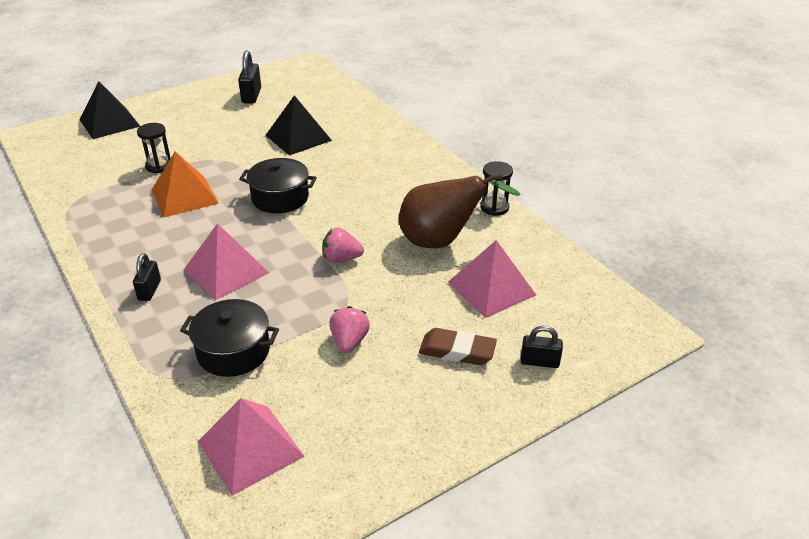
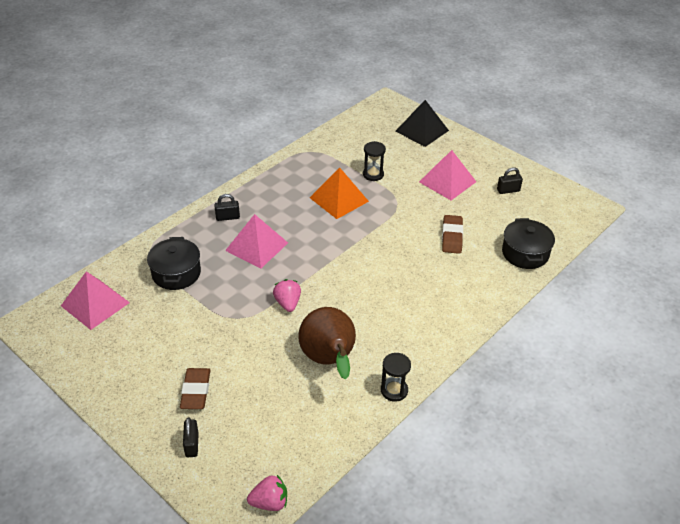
camera: 75 degrees right, 5 degrees up
black padlock [238,51,261,103] -> black padlock [497,167,523,194], size x0.67
black pot [239,158,317,213] -> black pot moved to [502,218,555,269]
black pyramid [265,95,332,156] -> brown eraser [442,215,463,254]
pink strawberry [330,306,370,353] -> pink strawberry moved to [247,475,287,511]
pink pyramid [448,240,536,318] -> pink pyramid moved to [419,150,476,200]

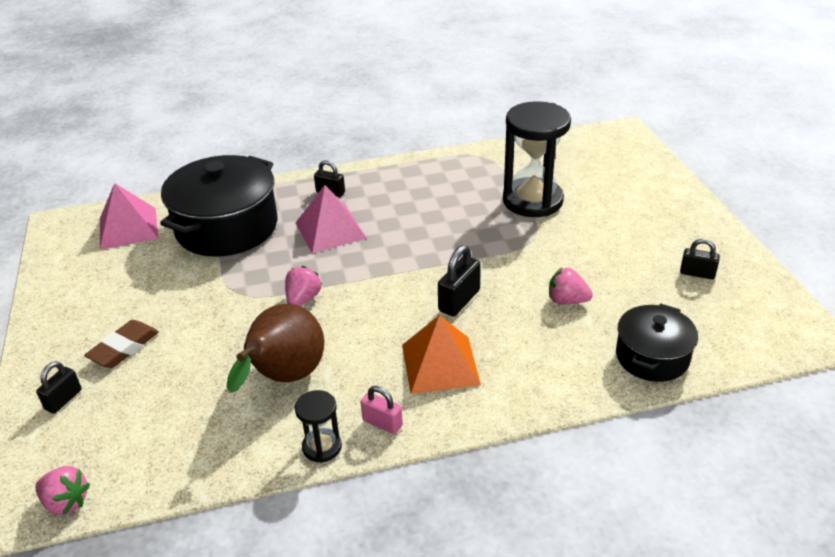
camera: 35 degrees right, 5 degrees down
black pot [147,237,201,290] -> black pot [160,155,278,257], size x1.75
orange pyramid [310,168,369,219] -> orange pyramid moved to [402,315,481,394]
black hourglass [363,141,386,181] -> black hourglass [503,101,571,217], size x2.12
black pyramid [396,100,449,147] -> none
pink pyramid [419,150,476,200] -> none
brown eraser [442,215,463,254] -> pink strawberry [549,268,593,304]
none -> pink padlock [361,386,403,434]
none -> black padlock [438,245,481,316]

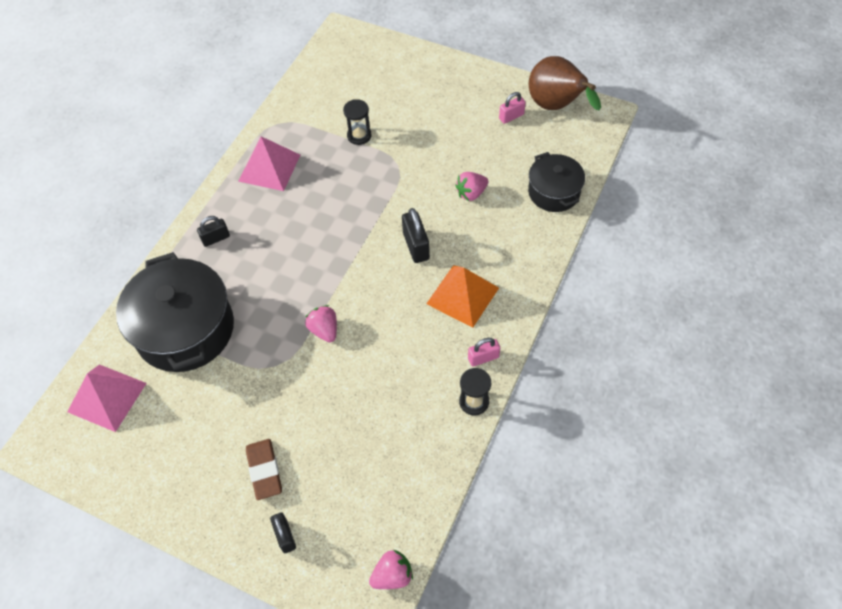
camera: 50 degrees left, 20 degrees up
brown pear [227,304,324,393] -> brown pear moved to [529,56,601,110]
pink pyramid [296,185,366,253] -> pink pyramid moved to [238,136,300,191]
black hourglass [503,101,571,217] -> black hourglass [343,99,372,145], size x0.47
black padlock [680,239,720,279] -> pink padlock [499,92,526,124]

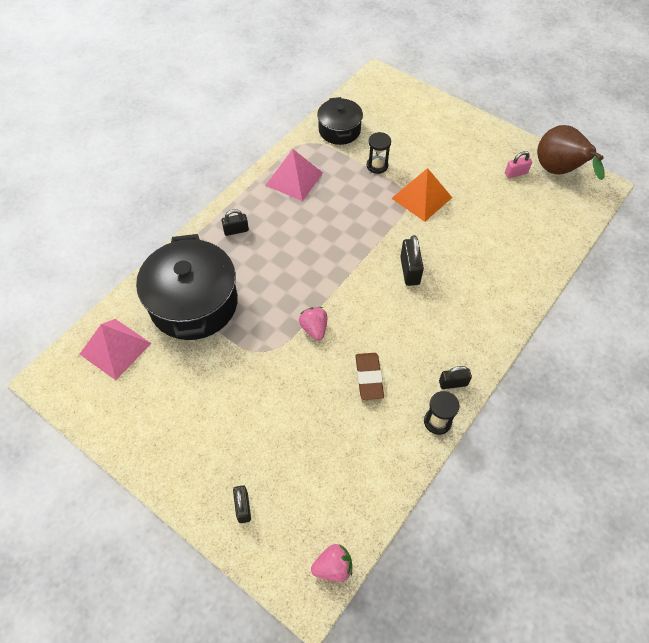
camera: 10 degrees right, 0 degrees up
brown eraser [246,439,282,500] -> brown eraser moved to [355,353,384,400]
orange pyramid [426,265,499,328] -> orange pyramid moved to [391,168,452,222]
pink strawberry [455,172,488,201] -> none
pink padlock [468,338,500,367] -> black padlock [439,366,472,389]
black pot [528,152,585,212] -> black pot moved to [317,97,363,145]

